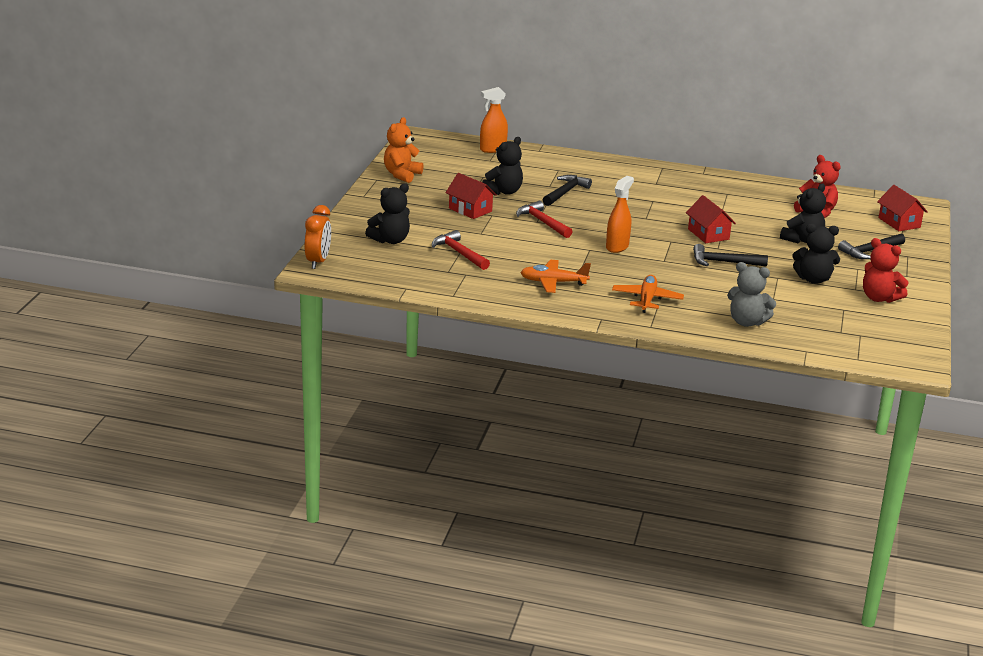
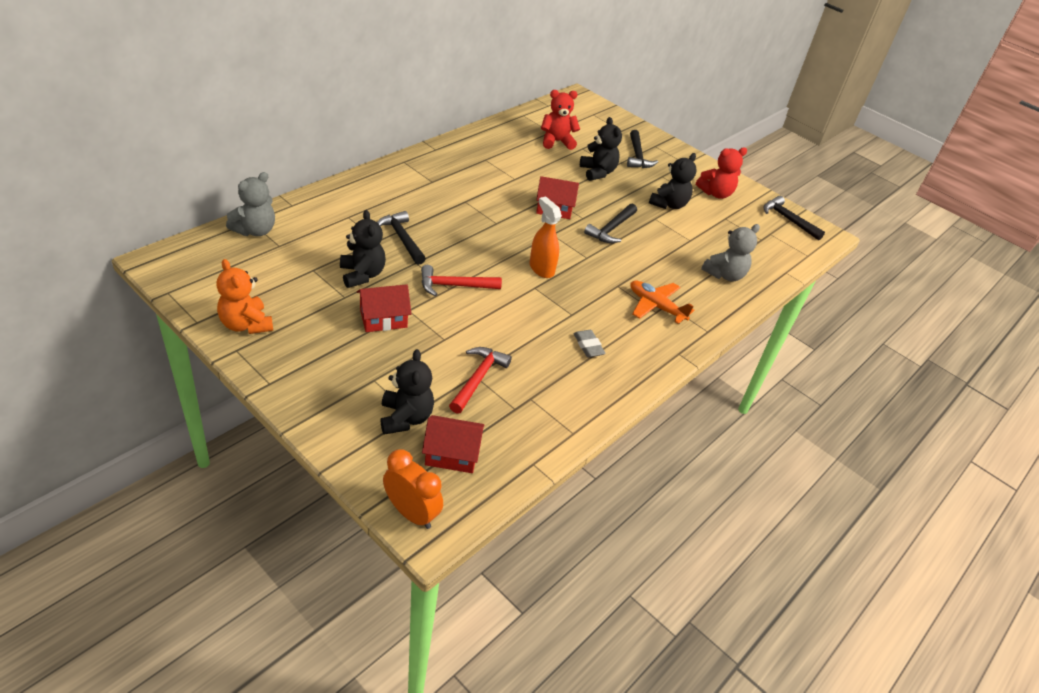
camera: 65 degrees left, 15 degrees up
red hammer [432,230,490,270] -> red hammer turned 120 degrees clockwise [449,347,512,414]
orange spray bottle [480,87,508,153] -> grey teddy bear [226,172,275,236]
orange plane [520,260,591,293] -> grey eraser [573,330,606,357]
red house [877,185,928,231] -> red house moved to [422,415,485,473]
none -> black hammer [763,196,825,240]

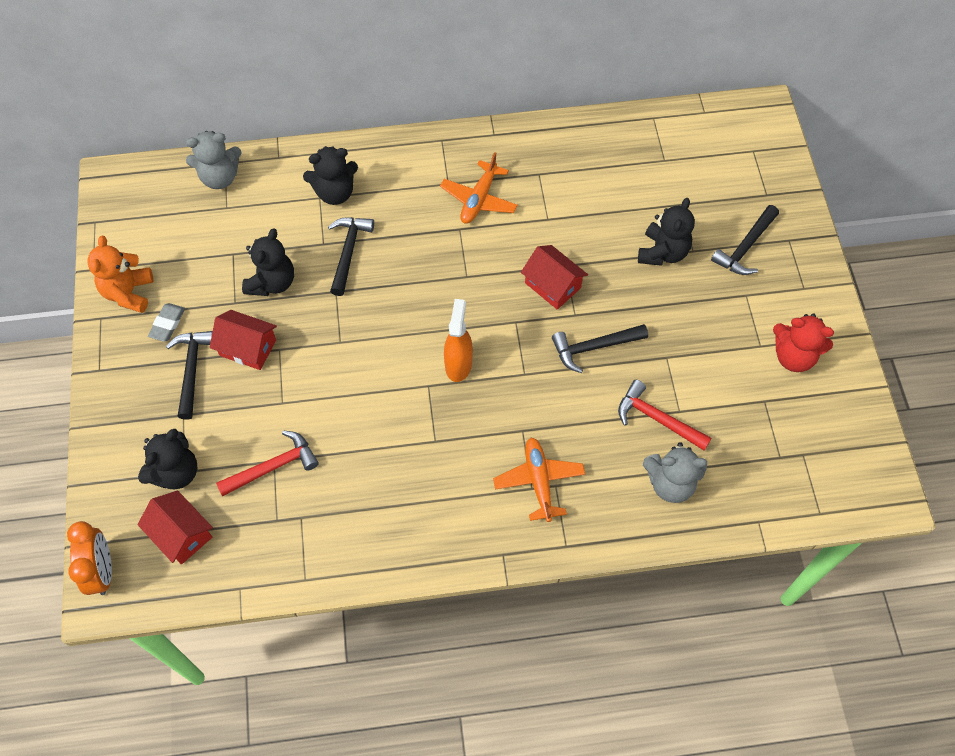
camera: 45 degrees right, 20 degrees up
red hammer [421,265,502,296] -> red hammer moved to [618,380,712,450]
red teddy bear [541,90,580,150] -> none
grey eraser [573,330,606,357] -> grey eraser moved to [148,303,185,342]
black teddy bear [649,153,696,209] -> black teddy bear moved to [303,146,358,205]
black hammer [763,196,825,240] -> black hammer moved to [166,331,213,420]
none -> orange plane [440,152,518,224]

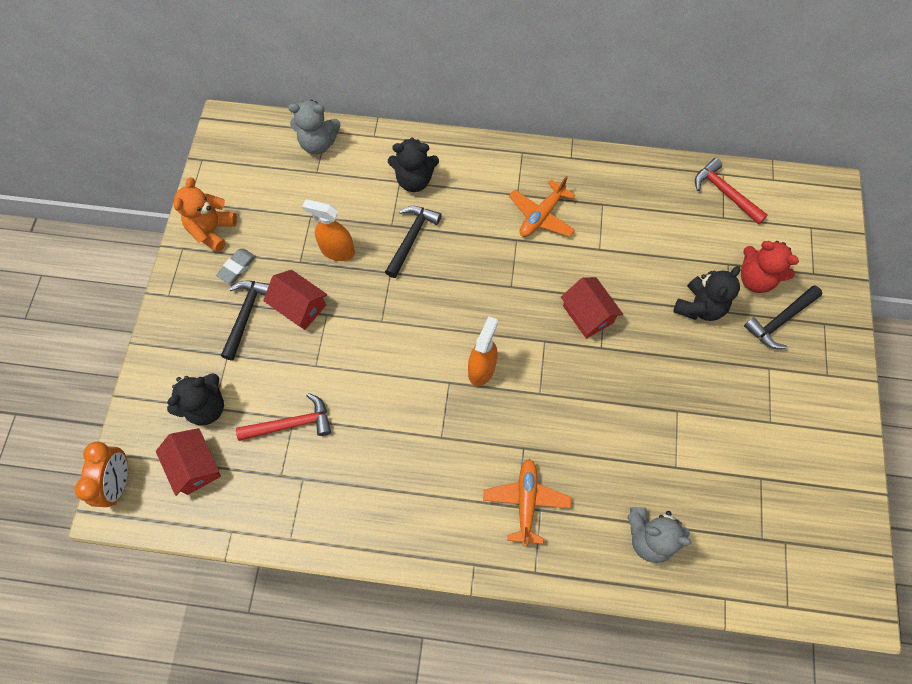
camera: 15 degrees right, 5 degrees up
black teddy bear [242,228,294,296] -> orange spray bottle [302,199,355,261]
black hammer [552,324,648,373] -> none
red hammer [618,380,712,450] -> red hammer moved to [695,158,768,225]
red teddy bear [773,313,834,372] -> red teddy bear moved to [741,241,799,293]

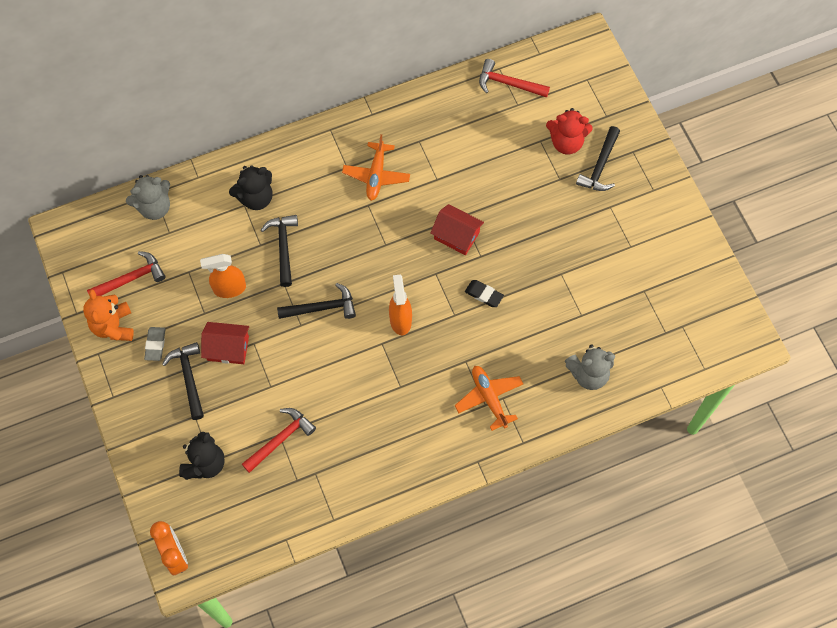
camera: 30 degrees left, 0 degrees up
red house [156,428,221,496] -> none
black teddy bear [673,266,741,321] -> none
none -> red hammer [87,251,166,296]
none -> black hammer [277,283,356,319]
none -> black eraser [465,280,504,307]

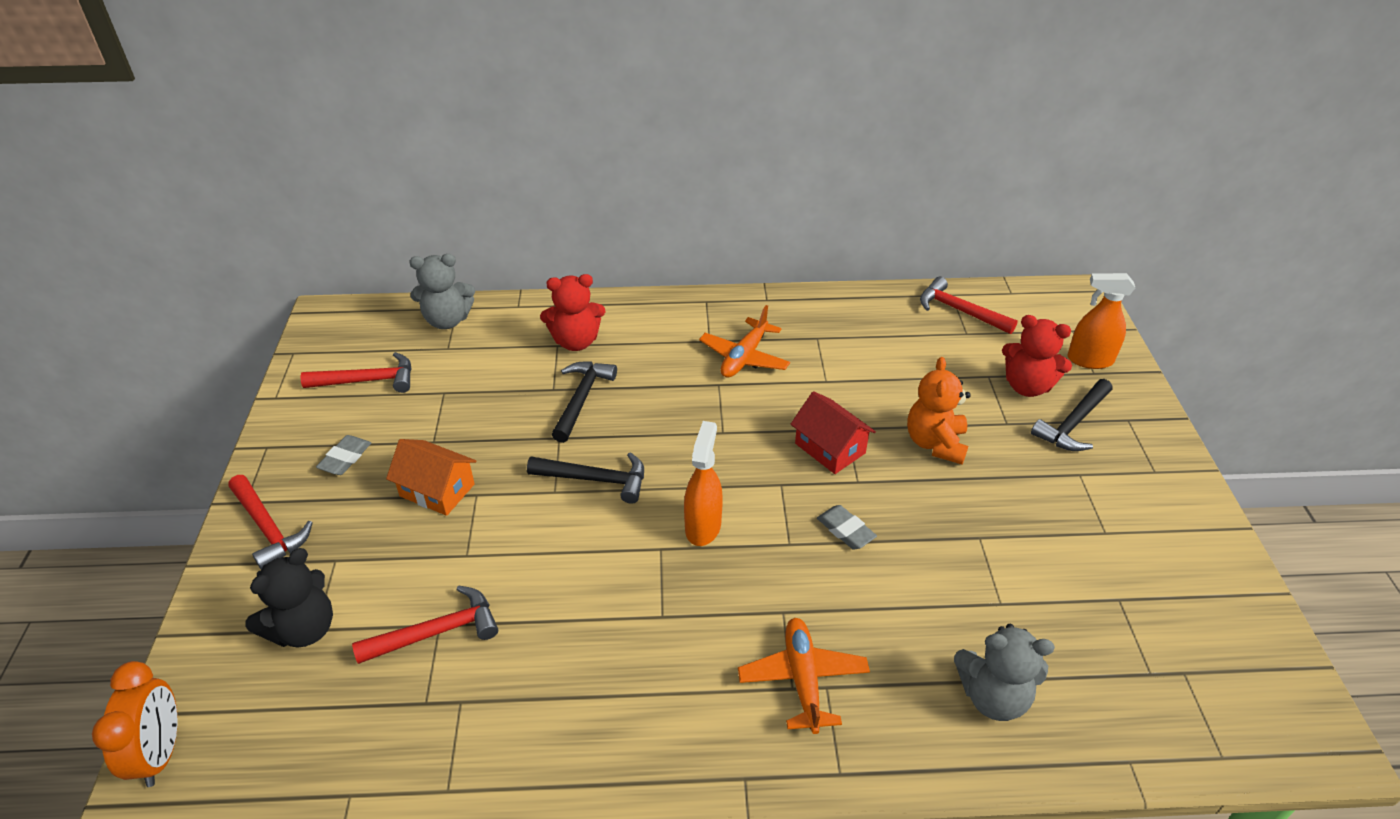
camera: 20 degrees right, 25 degrees down
orange teddy bear [83,289,134,341] -> orange teddy bear moved to [907,357,971,464]
black hammer [162,342,204,420] -> none
orange spray bottle [200,254,246,298] -> orange spray bottle moved to [1067,273,1135,369]
red house [201,322,249,364] -> orange house [386,439,476,516]
black teddy bear [229,165,272,210] -> red teddy bear [540,274,605,351]
black eraser [465,280,504,307] -> grey eraser [817,505,877,550]
none -> red hammer [228,475,313,569]

